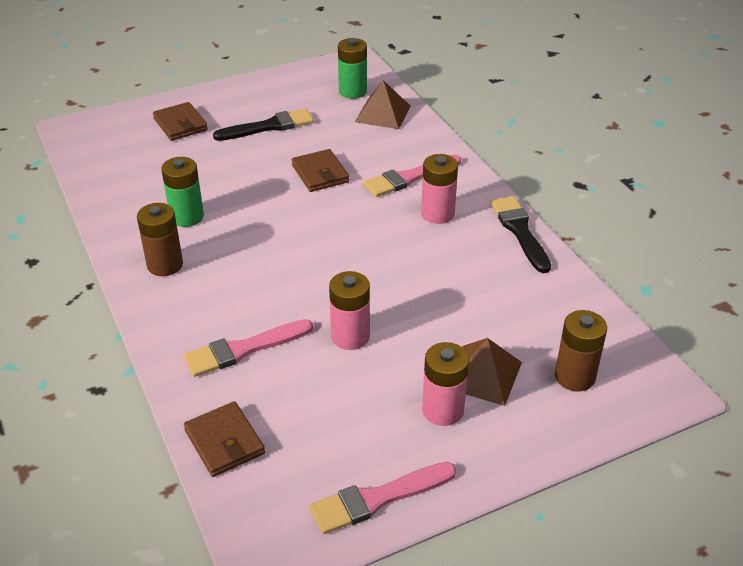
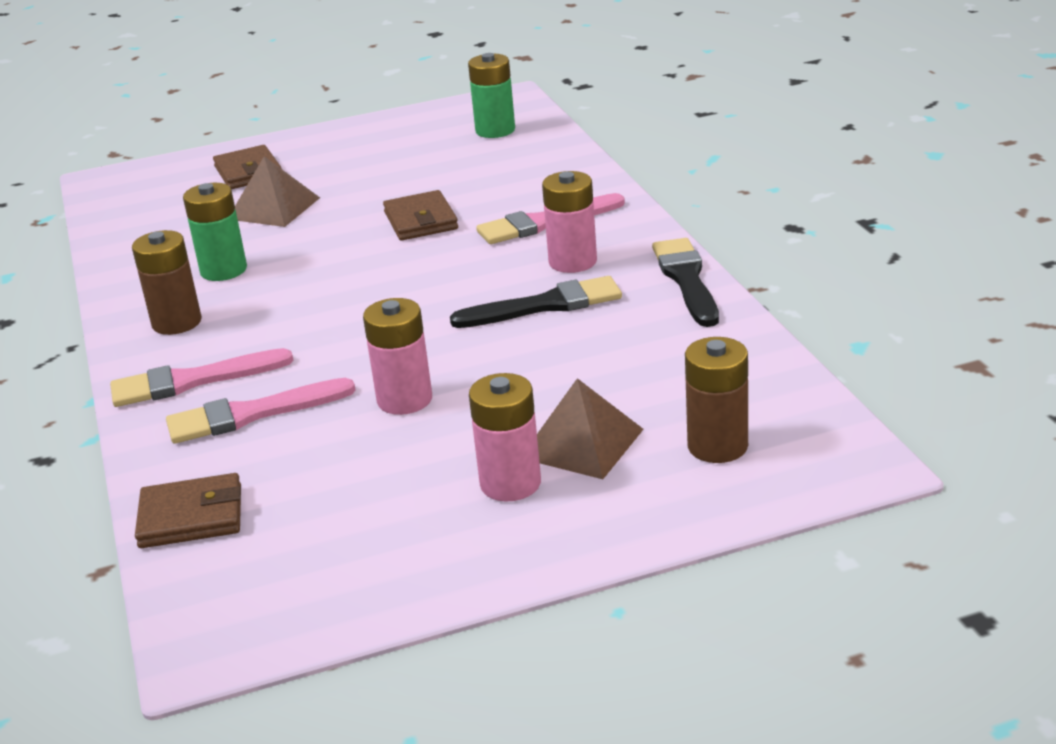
camera: 10 degrees right, 10 degrees down
brown wallet [184,401,265,477] -> brown wallet turned 75 degrees counterclockwise [135,473,241,548]
black brush [213,109,314,141] -> black brush moved to [450,276,622,328]
pink brush [309,462,456,534] -> pink brush moved to [110,348,294,407]
brown pyramid [355,80,410,129] -> brown pyramid moved to [235,156,320,227]

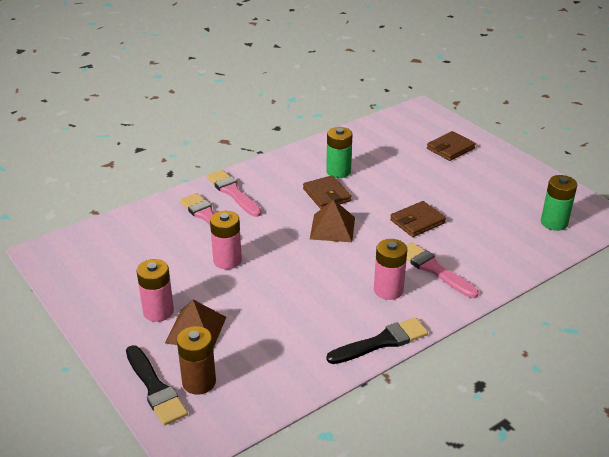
camera: 70 degrees right, 5 degrees up
brown battery [132,230,202,335] -> none
brown wallet [135,473,241,548] -> brown wallet moved to [303,175,352,209]
brown pyramid [235,156,320,227] -> brown pyramid moved to [310,199,355,242]
black brush [450,276,622,328] -> black brush moved to [126,345,188,426]

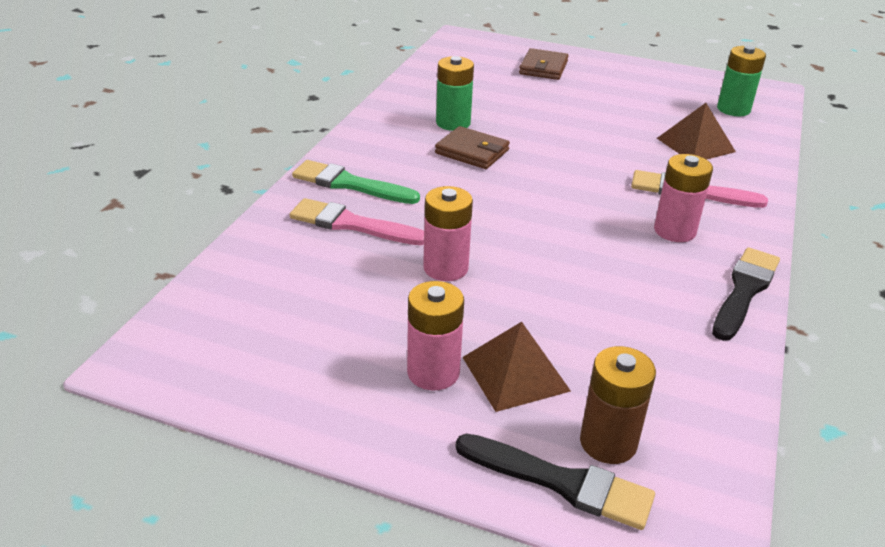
camera: 35 degrees left, 0 degrees up
pink brush [207,170,262,217] -> green brush [292,160,420,204]
brown pyramid [310,199,355,242] -> brown pyramid moved to [657,103,736,160]
brown wallet [390,201,446,237] -> none

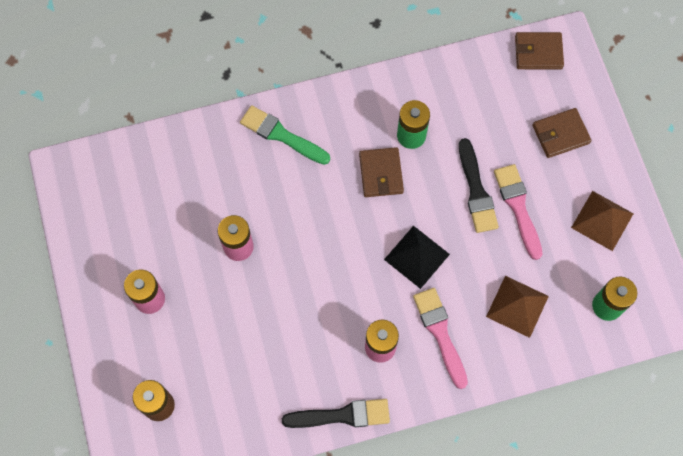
camera: 55 degrees right, 35 degrees up
pink brush [290,198,424,245] -> pink brush moved to [494,164,543,260]
green brush [292,160,420,204] -> green brush turned 45 degrees counterclockwise [240,105,330,165]
black brush [456,434,655,530] -> black brush moved to [459,138,499,233]
brown pyramid [462,322,571,412] -> brown pyramid moved to [571,191,634,251]
none -> black pyramid [384,226,450,289]
none -> brown wallet [515,32,564,69]

